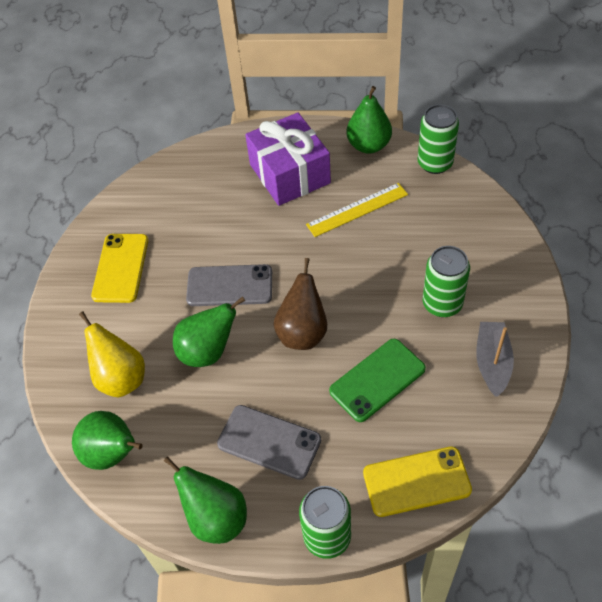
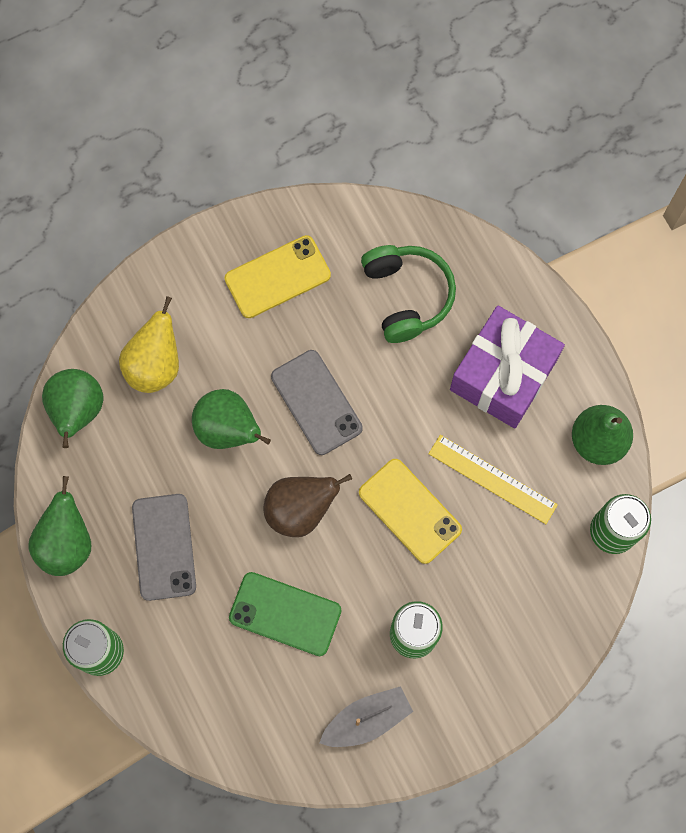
camera: 55 degrees right, 20 degrees up
yellow phone [363,447,472,517] -> yellow phone moved to [359,459,462,564]
none -> green headphones [361,245,456,343]

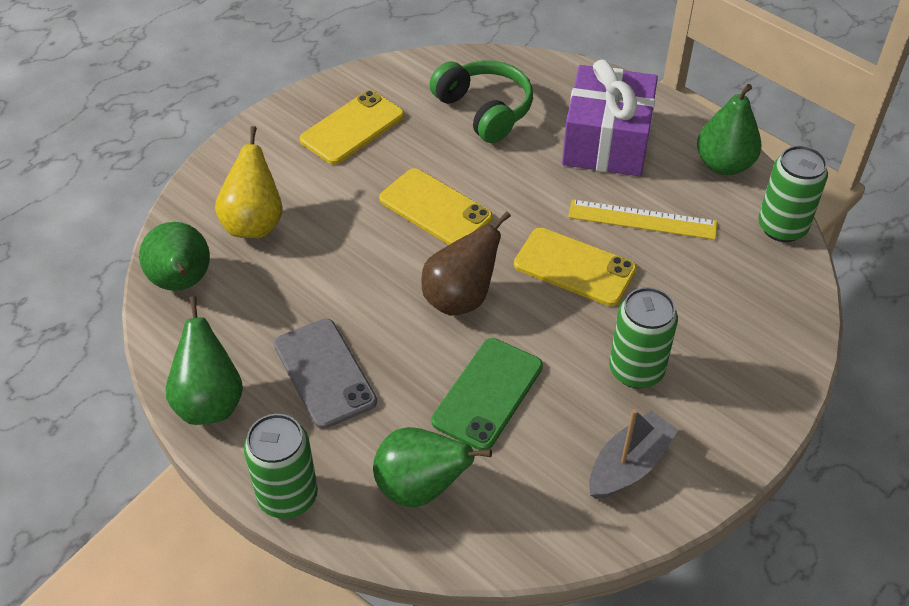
camera: 20 degrees left, 25 degrees down
green pear [192,389,271,449] -> green pear moved to [373,427,492,507]
green phone [229,572,341,656] -> green phone turned 60 degrees counterclockwise [431,338,543,450]
grey phone [271,350,363,455] -> yellow phone [379,168,493,245]

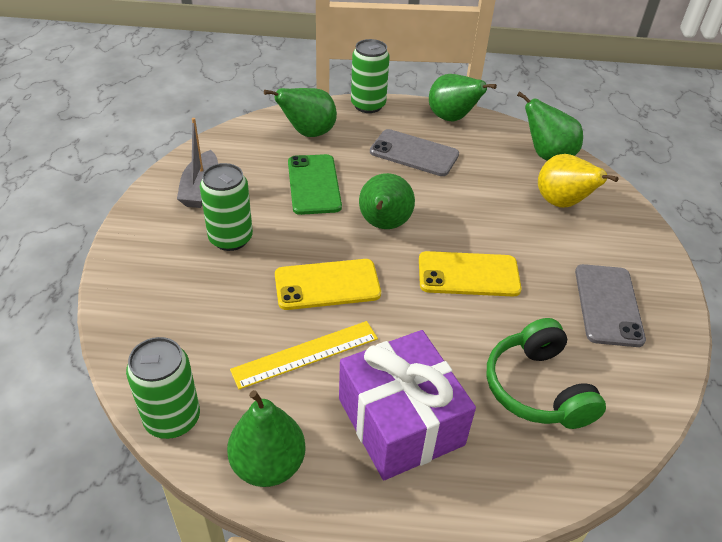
camera: 140 degrees right, 5 degrees down
yellow phone [300,90,404,165] -> grey phone [575,264,646,347]
brown pear [421,211,511,316] -> green pear [359,173,415,229]
green headphones [429,61,533,143] -> green headphones turned 60 degrees clockwise [486,318,606,429]

